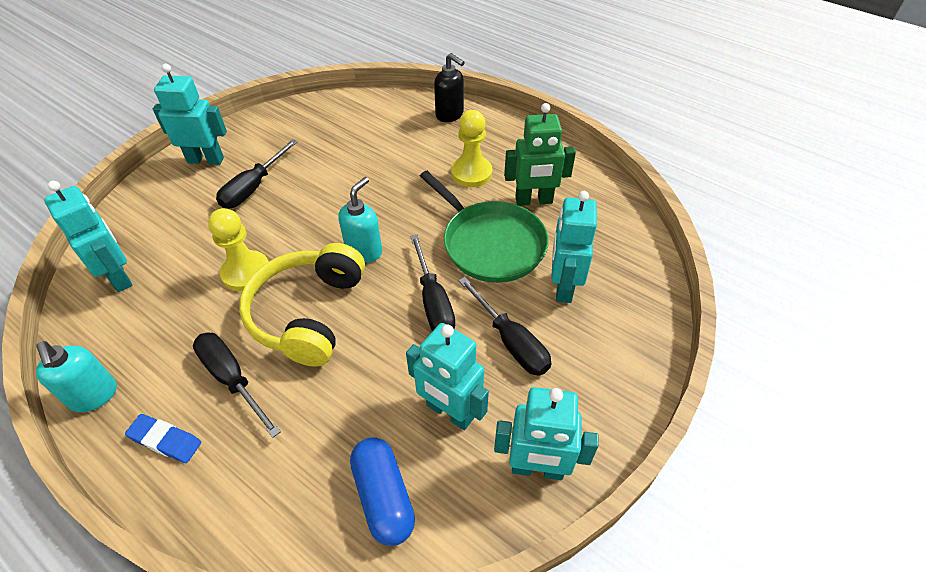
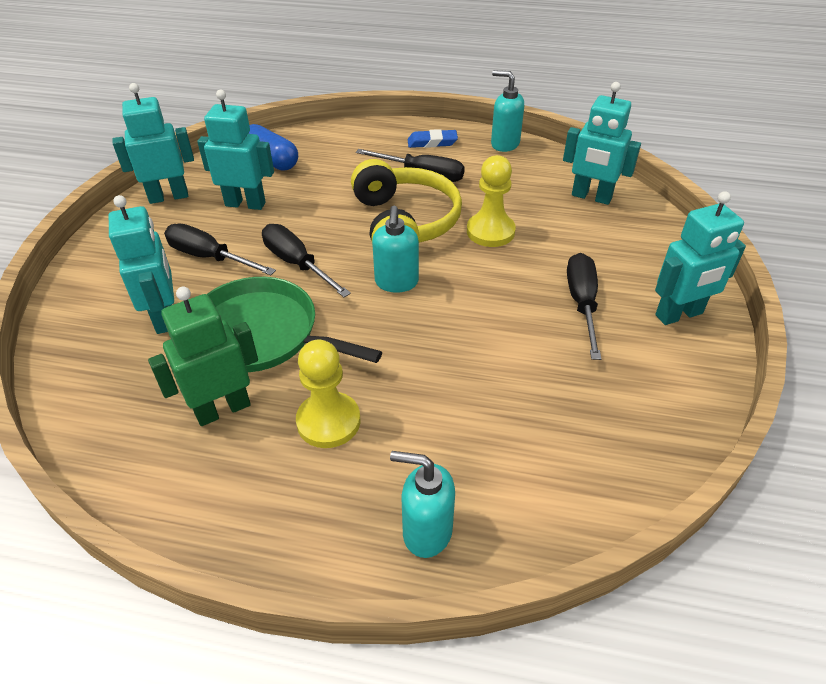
camera: 155 degrees right, 5 degrees down
black soap dispenser [434,53,465,122] -> turquoise soap dispenser [390,451,455,558]

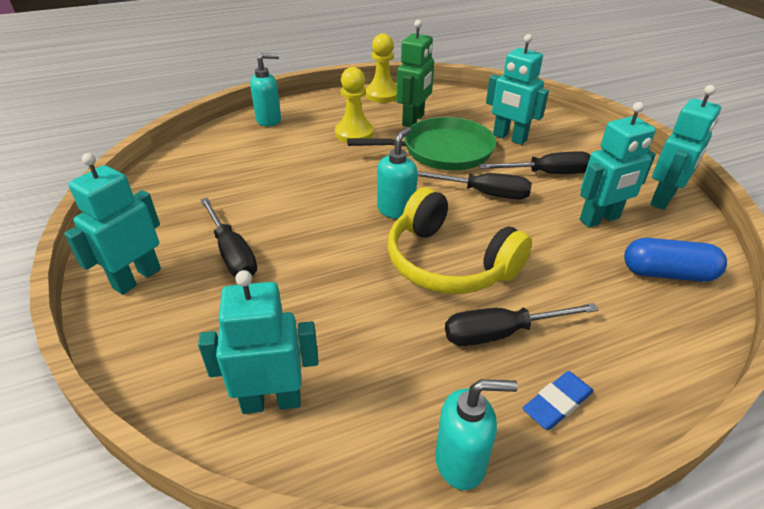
camera: 145 degrees right, 5 degrees down
turquoise soap dispenser [372,206,419,293] -> turquoise soap dispenser turned 60 degrees clockwise [377,127,418,219]
yellow pawn [467,155,516,247] -> yellow pawn moved to [365,33,397,103]

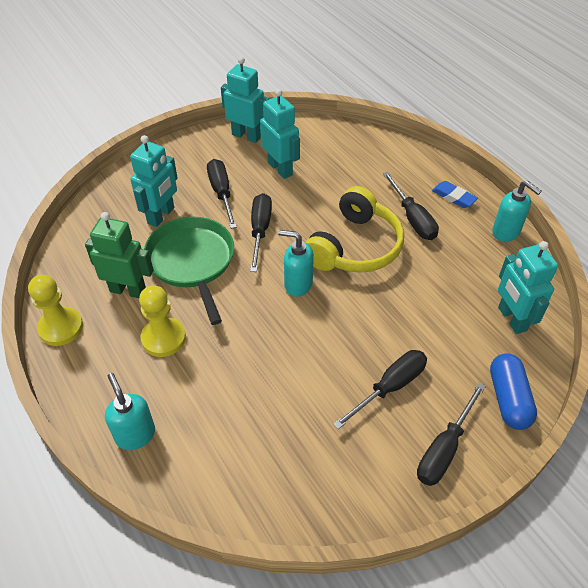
camera: 100 degrees left, 10 degrees up
turquoise robot [64,153,161,295] -> black screwdriver [417,383,486,486]
turquoise soap dispenser [435,379,518,490] -> turquoise soap dispenser turned 150 degrees clockwise [492,180,542,242]
blue capsule [624,238,727,282] -> blue capsule moved to [490,353,537,430]

